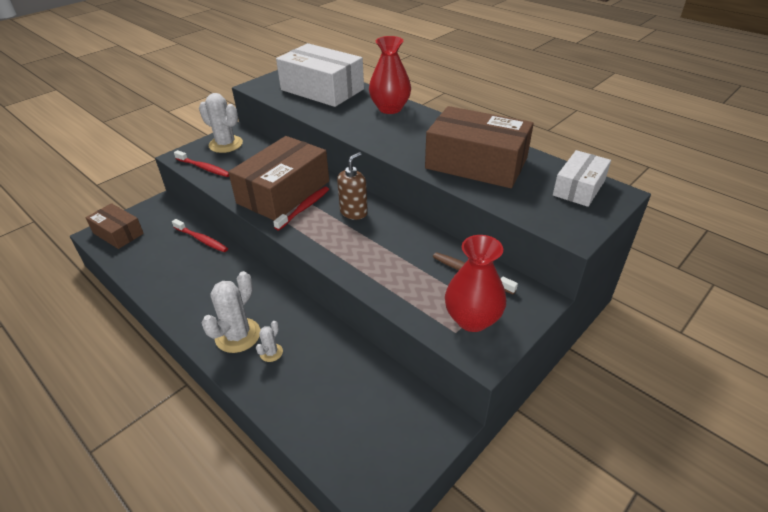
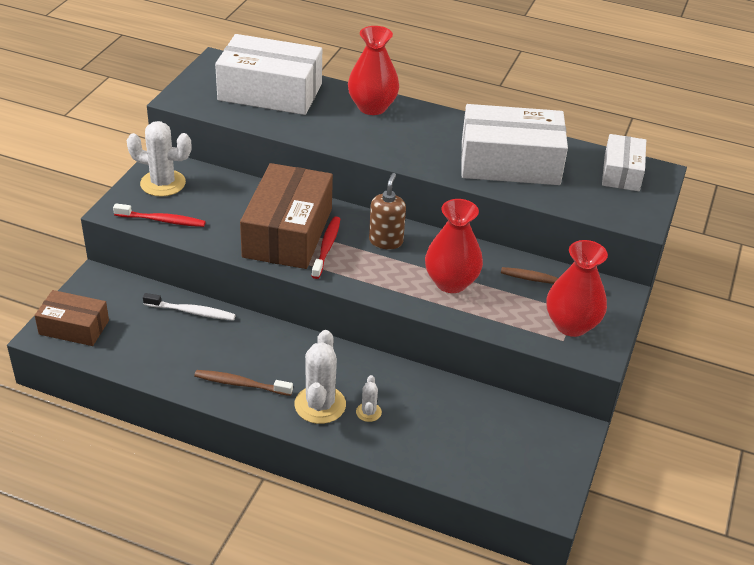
camera: 25 degrees left, 0 degrees up
red toothbrush [172,219,228,252] -> white toothbrush [143,293,236,321]
brown box [425,106,534,188] -> white box [461,104,568,185]
none -> brown toothbrush [194,370,293,396]
none -> red vase [425,199,483,293]

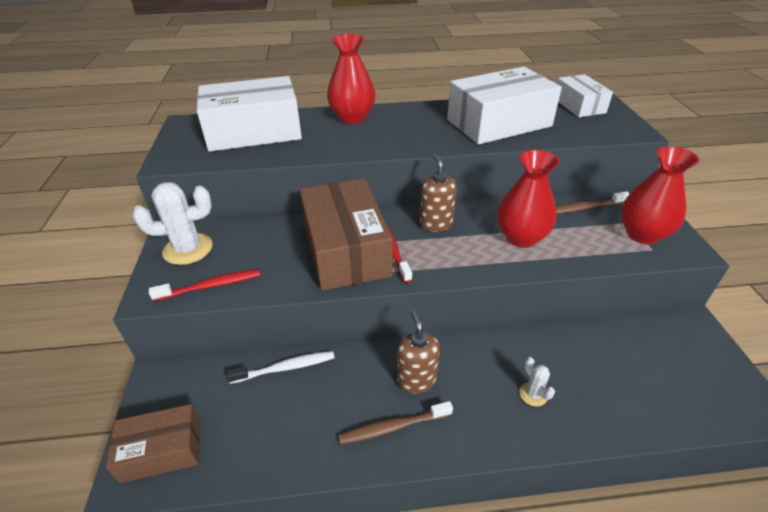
camera: 25 degrees left, 0 degrees up
white cactus [294,330,346,424] -> none
none -> brown soap dispenser [397,310,440,393]

